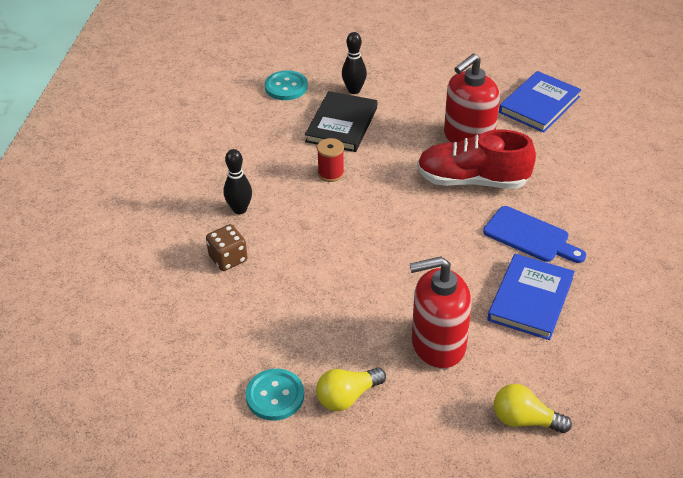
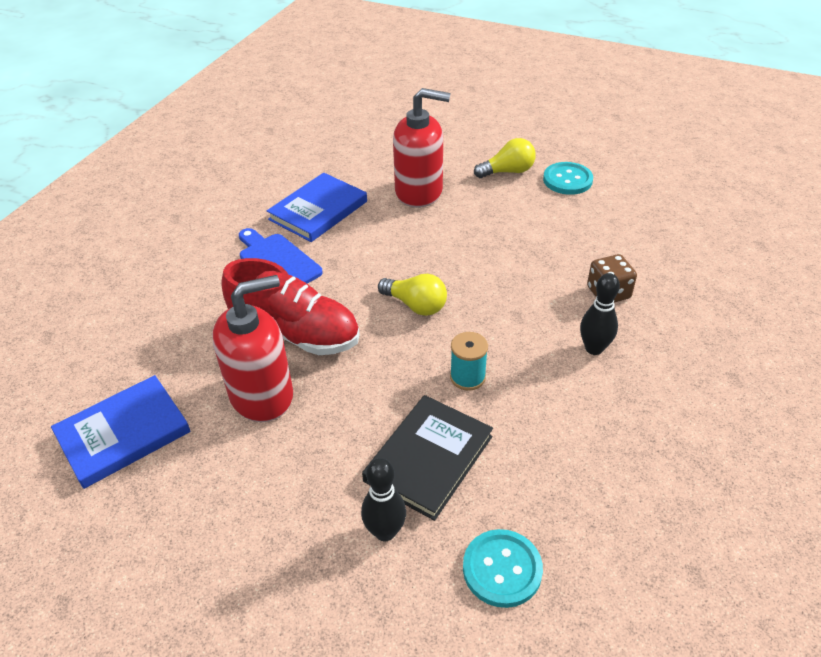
camera: 165 degrees left, 0 degrees up
red spool [317,138,344,182] -> turquoise spool [450,332,488,391]
yellow light bulb [494,384,572,433] -> yellow light bulb moved to [378,274,447,316]

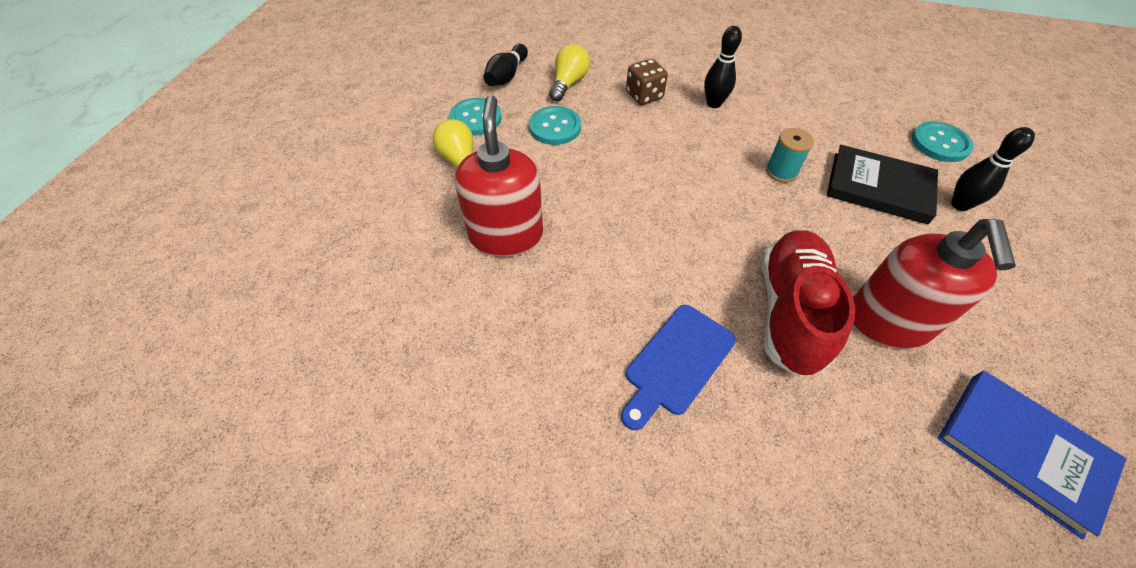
camera: 100 degrees left, 10 degrees up
red soap dispenser [212,275,293,422] -> red soap dispenser turned 135 degrees counterclockwise [853,219,1016,349]
blue book [267,173,367,242] -> none
yellow light bulb [378,274,447,316] -> yellow light bulb moved to [549,44,590,101]
none -> black bowling pin [483,44,528,86]
none -> turquoise button [529,106,581,145]

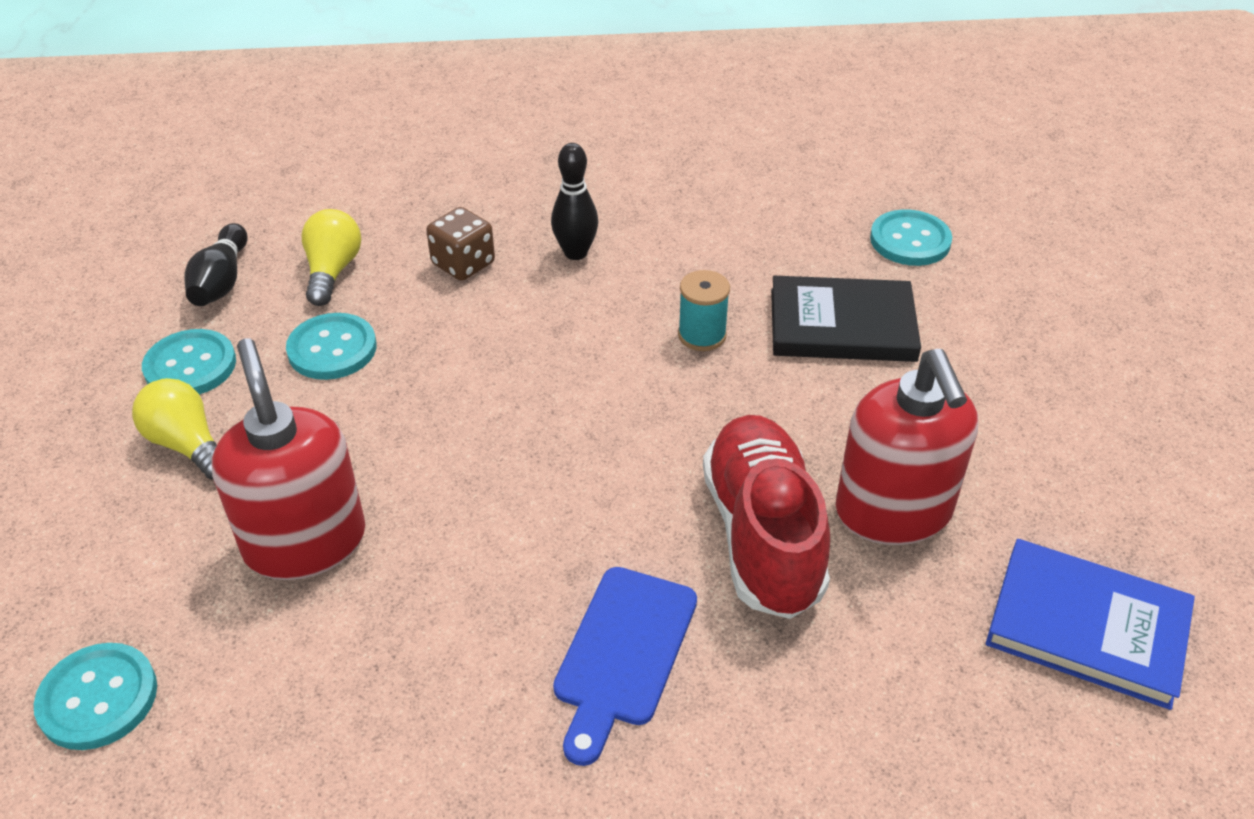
camera: 20 degrees left, 10 degrees down
black bowling pin [951,127,1035,211] -> none
none -> turquoise button [34,643,157,750]

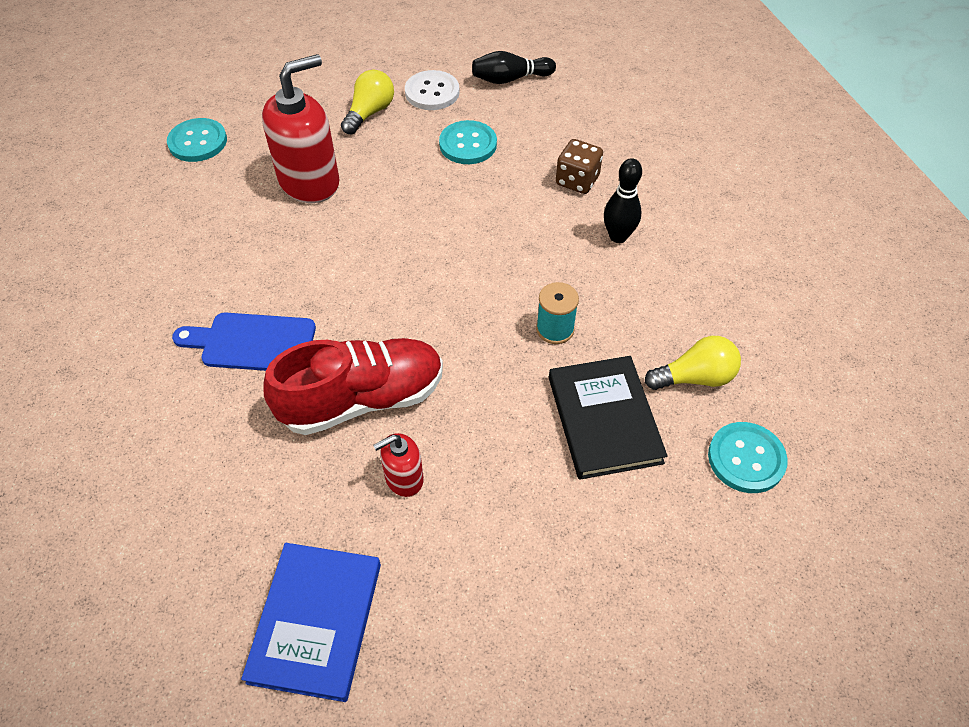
camera: 75 degrees right, 10 degrees up
turquoise button [142,329,236,395] -> white button [405,70,460,110]
yellow light bulb [301,209,361,306] -> yellow light bulb moved to [645,336,741,390]
red soap dispenser [836,349,978,545] -> red soap dispenser [373,433,424,497], size x0.50

